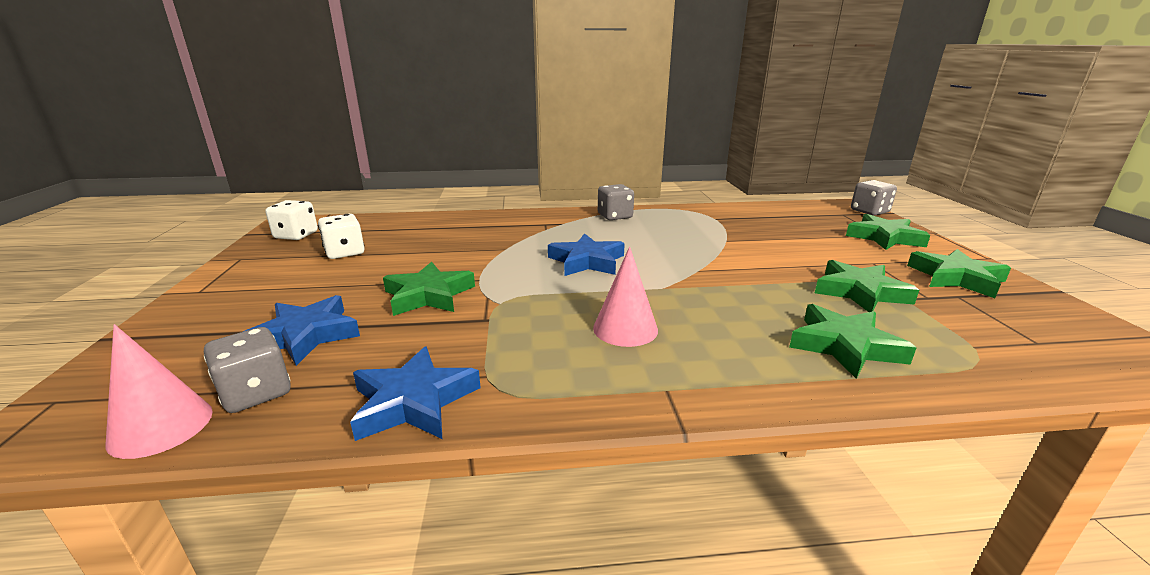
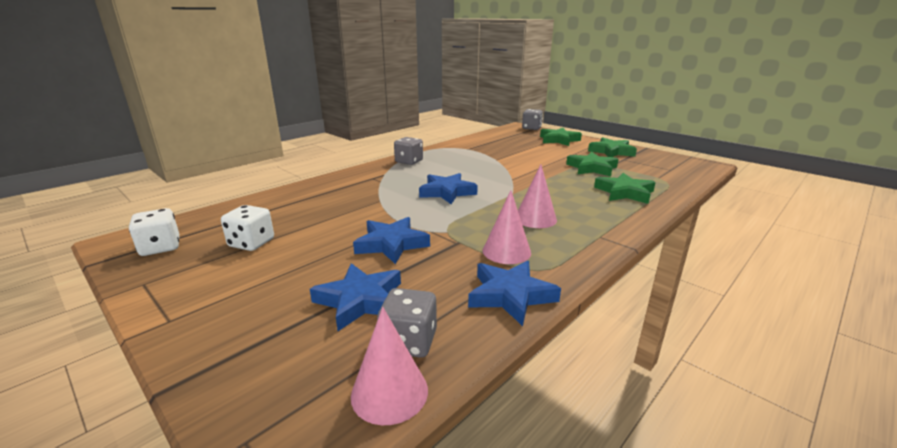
camera: 40 degrees left, 0 degrees up
green star [383,262,475,316] -> blue star [353,217,430,264]
none -> pink cone [483,190,531,264]

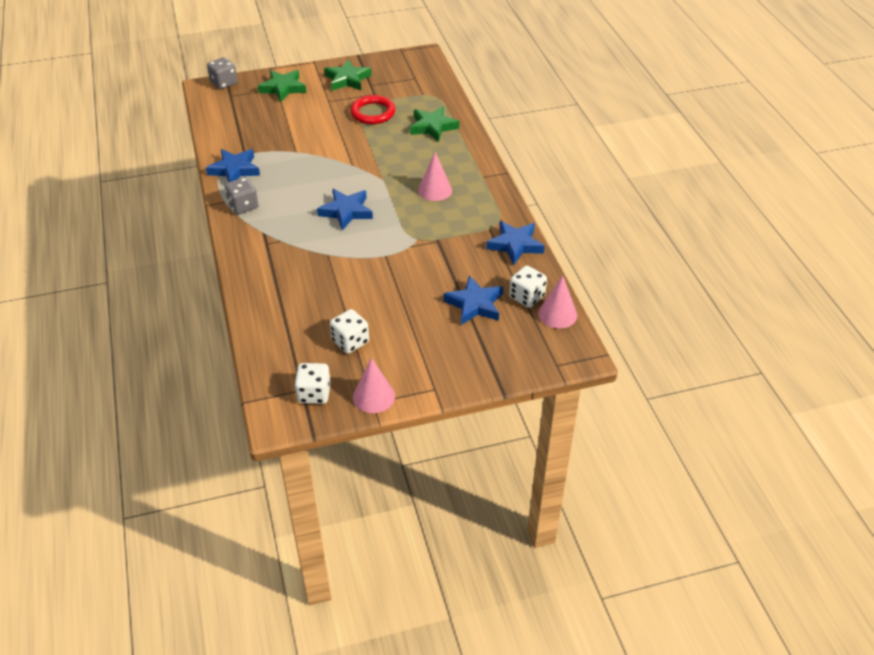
camera: 60 degrees left, 20 degrees up
blue star [353,217,430,264] -> blue star moved to [206,149,260,182]
grey dice [377,288,437,358] -> white dice [509,265,547,308]
pink cone [483,190,531,264] -> pink cone moved to [353,358,395,413]
green star [566,152,619,177] -> red ring [350,95,395,124]

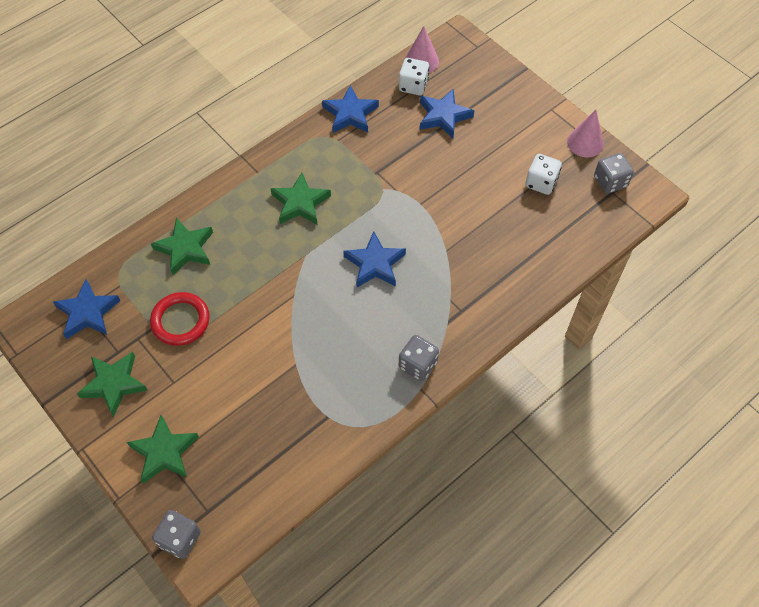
camera: 115 degrees left, 15 degrees up
blue star [206,149,260,182] -> blue star moved to [53,279,121,339]
white dice [295,363,331,404] -> grey dice [594,153,634,194]
pink cone [418,152,452,201] -> green star [270,173,331,225]

